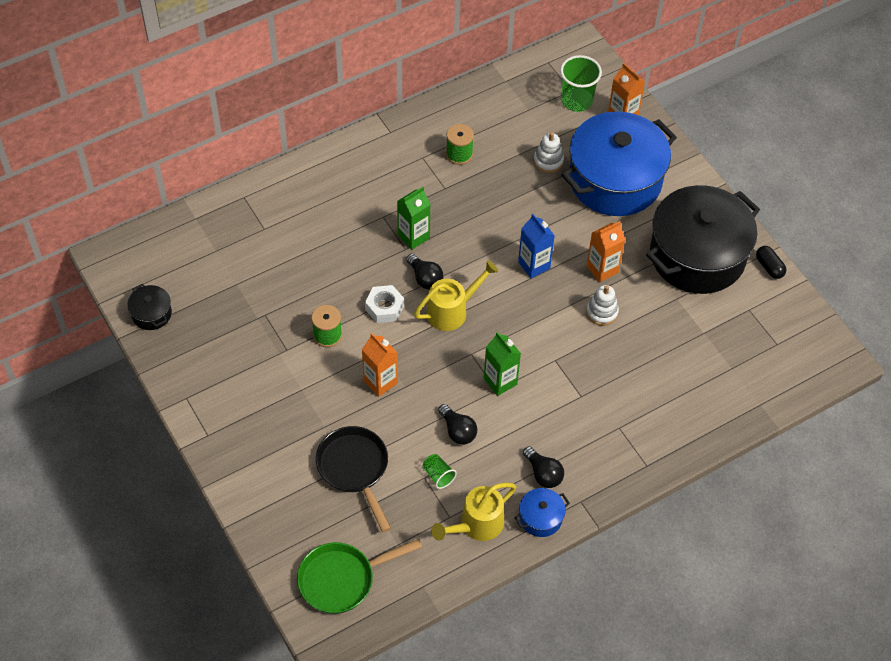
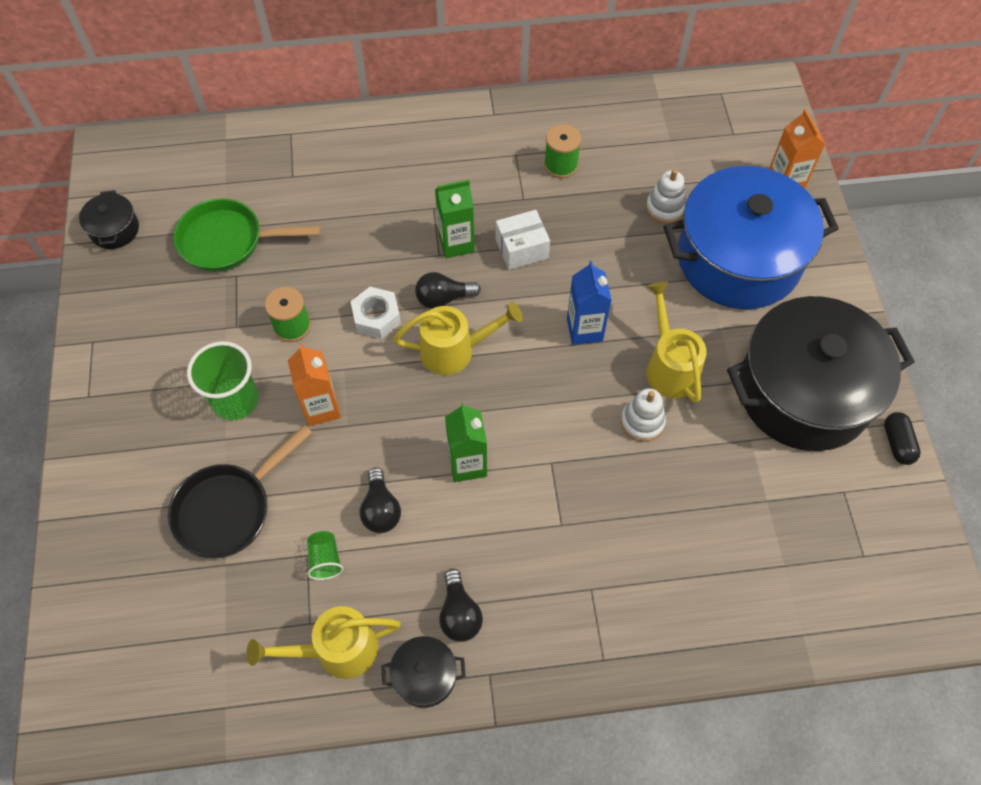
camera: 25 degrees right, 5 degrees up
green pan [297,539,422,614] -> green pan moved to [173,198,321,272]
black pan [316,426,391,532] -> black pan turned 135 degrees counterclockwise [168,425,312,558]
black light bulb [406,254,443,290] -> black light bulb turned 90 degrees clockwise [415,272,481,309]
blue pot [514,488,570,537] -> black pot [381,636,466,708]
green cup [560,55,602,112] -> green cup moved to [187,341,258,421]
orange carton [586,221,625,282] -> yellow watering can [647,282,707,403]
none -> white box [496,210,550,270]

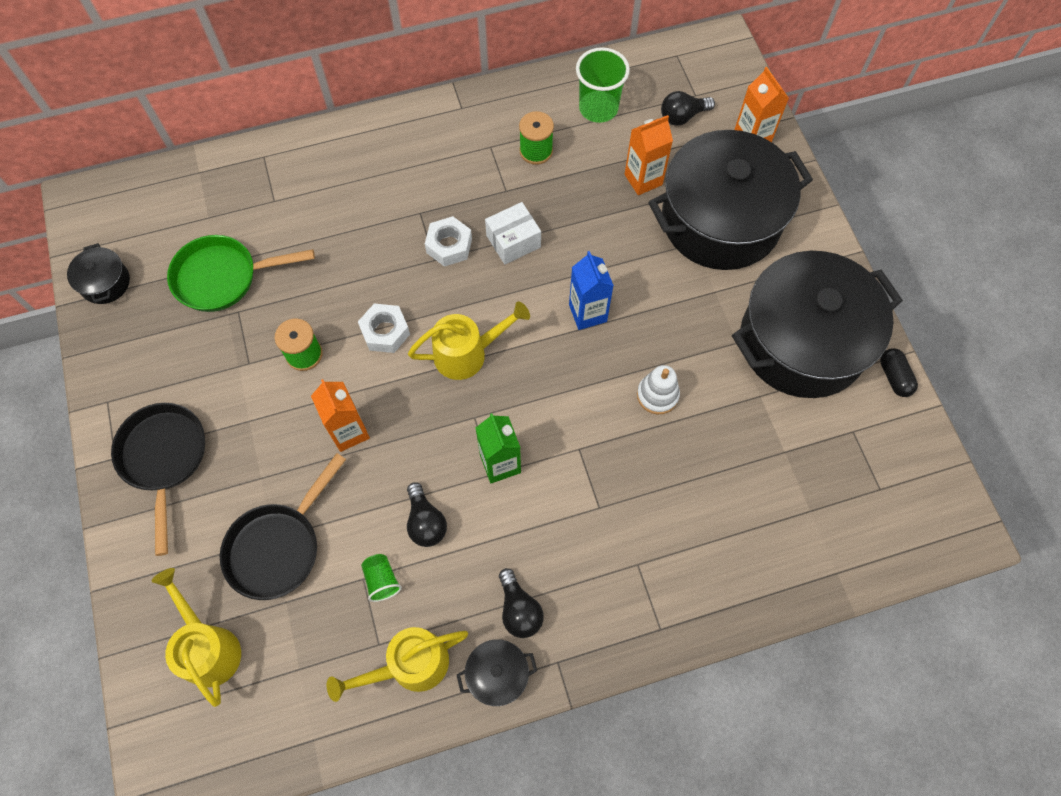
camera: 10 degrees left, 5 degrees up
green cup [187,341,258,421] -> green cup moved to [576,47,630,123]
black light bulb [415,272,481,309] -> black light bulb moved to [661,91,715,126]
green carton [435,180,475,258] -> white nut [425,216,472,267]
white stacking toy [646,169,686,224] -> orange carton [625,115,673,195]
yellow watering can [647,282,707,403] -> yellow watering can moved to [152,568,241,707]
blue pot [663,166,839,309] -> black pot [648,130,813,270]
none -> black pan [111,403,205,556]

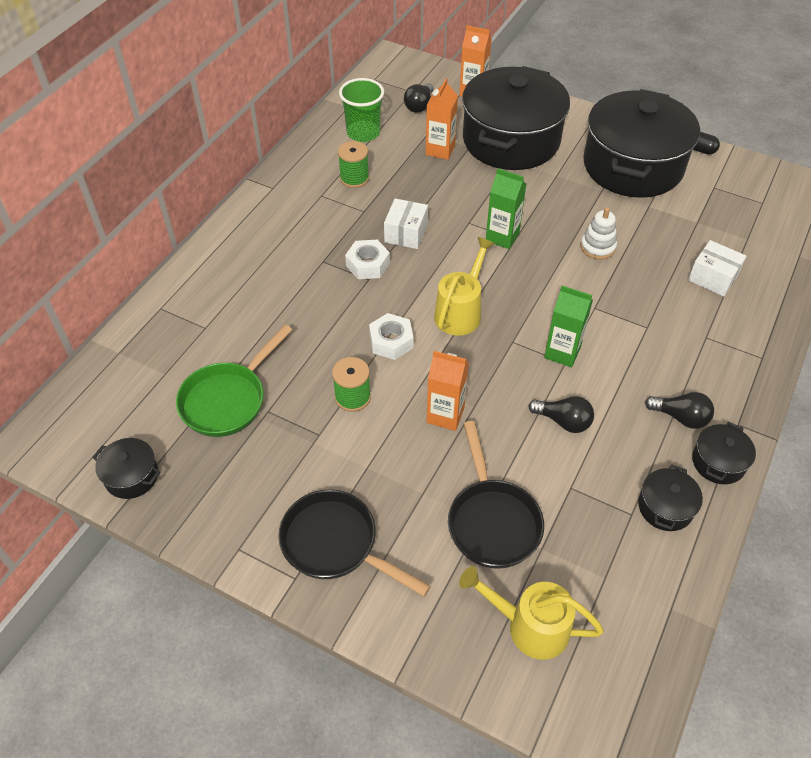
camera: 45 degrees left, 15 degrees down
yellow watering can [327,627,468,702] -> black pot [638,464,703,531]
green cup [361,554,402,602] -> none
blue carton [569,251,614,330] -> green carton [486,168,526,249]
none -> white box [688,240,747,297]

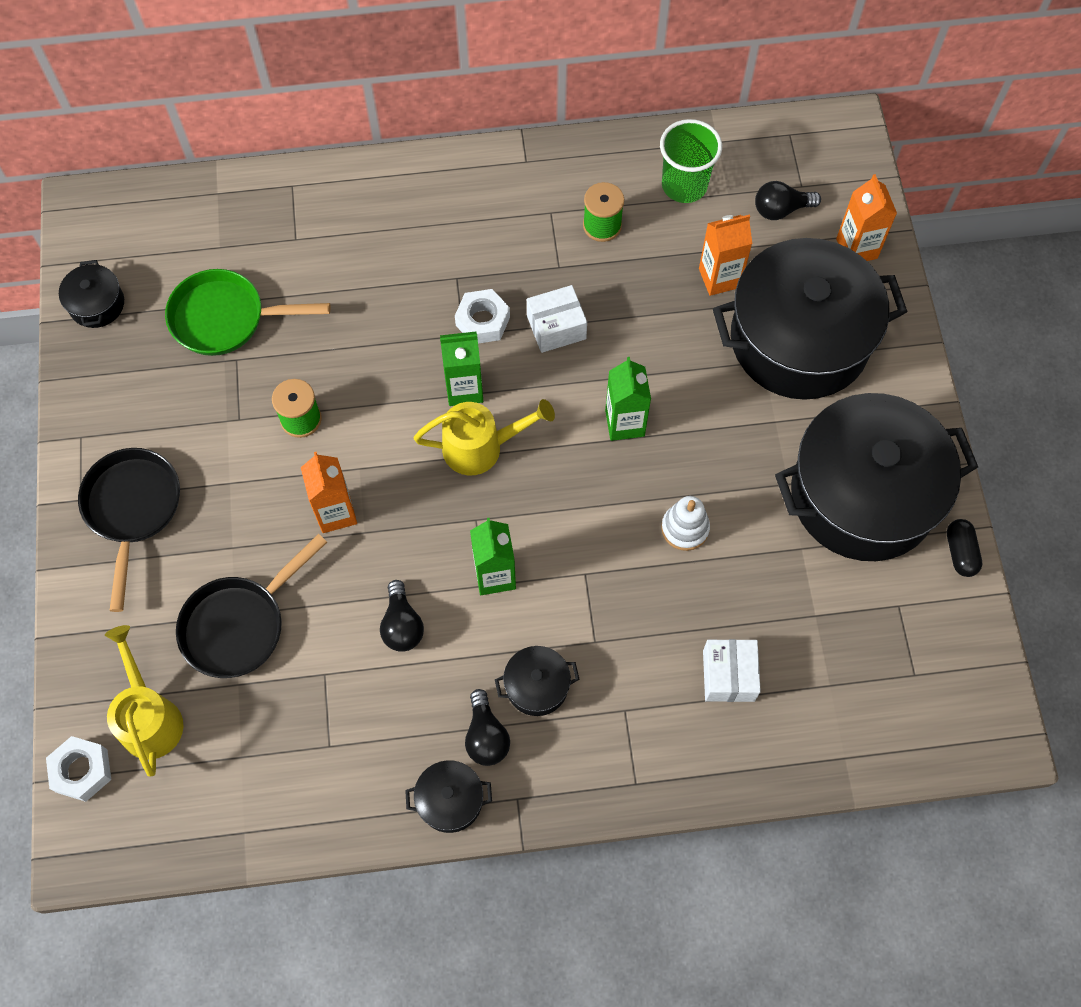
camera: 55 degrees right, 15 degrees up
white nut [369,313,414,360] -> white nut moved to [46,736,111,802]
black pot [638,464,703,531] -> black pot moved to [495,646,580,716]
none -> green carton [440,332,483,406]

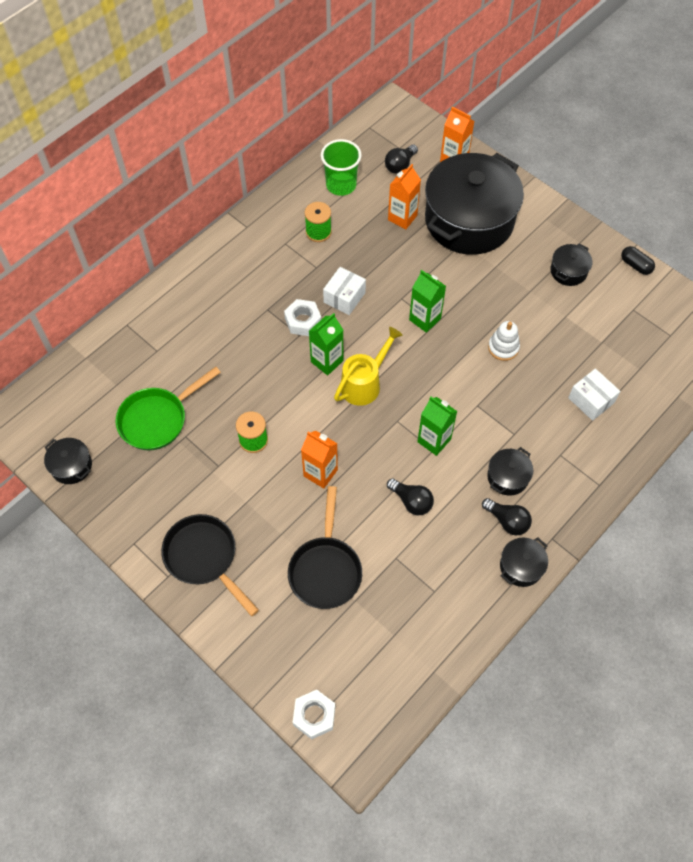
camera: 40 degrees left, 5 degrees down
yellow watering can [105,625,183,777] -> none
black pot [775,393,978,561] -> black pot [550,243,592,286], size x0.40

